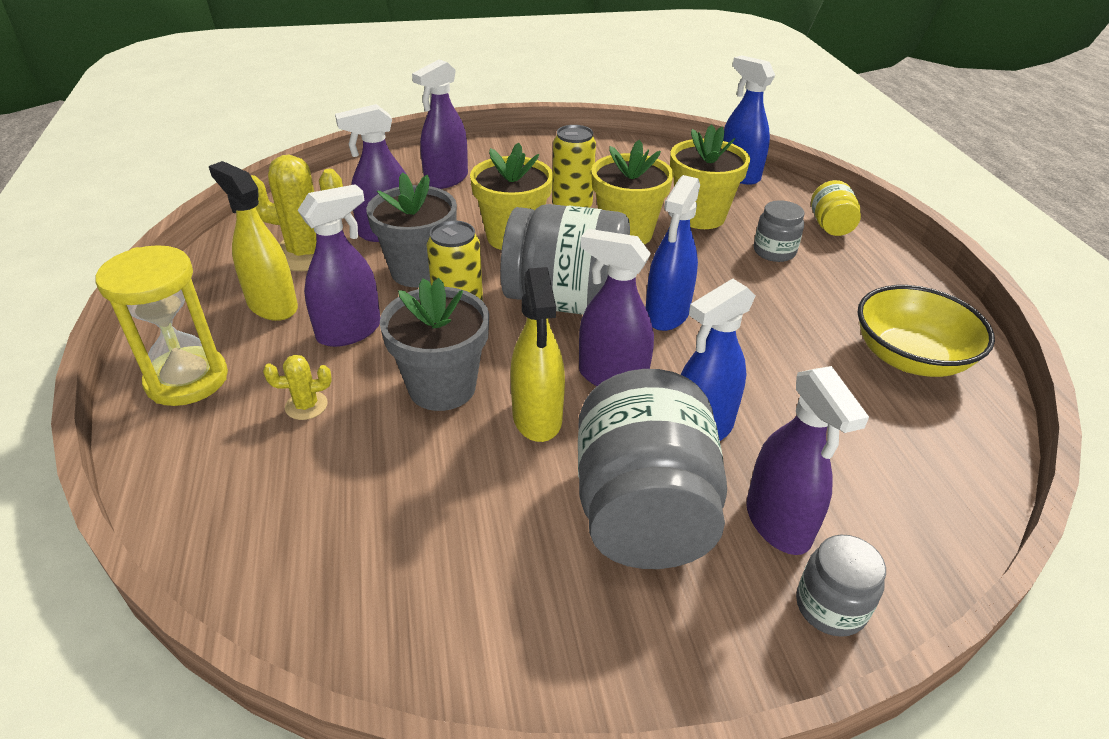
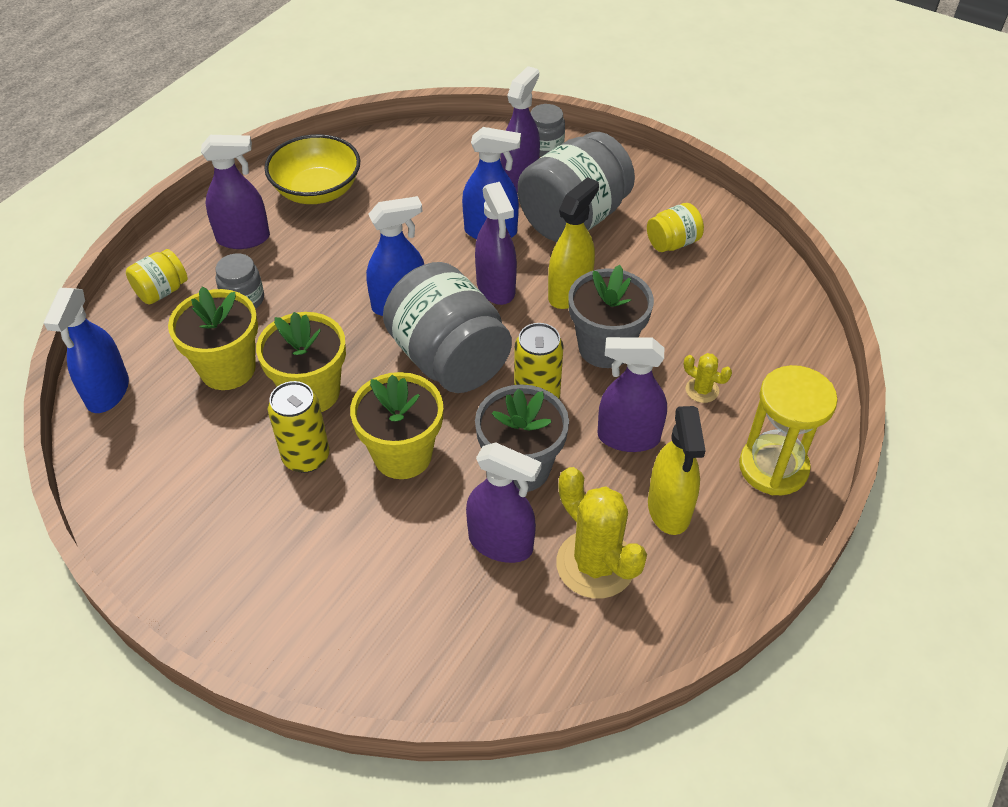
camera: 135 degrees left, 10 degrees up
purple spray bottle [412,59,468,189] -> purple spray bottle moved to [201,135,270,249]
none -> yellow jar [647,203,704,252]

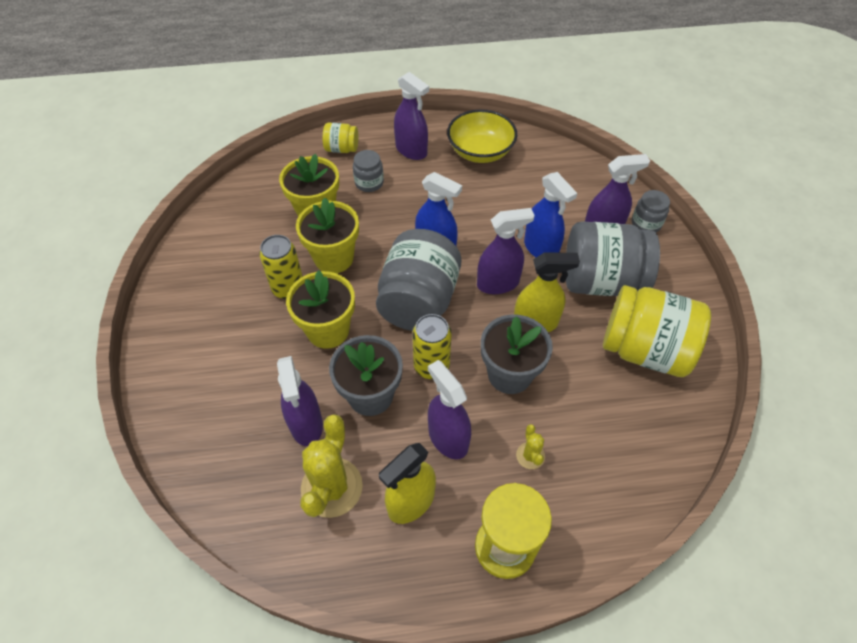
camera: 50 degrees right, 5 degrees up
blue spray bottle [43,288,129,413] -> none
purple spray bottle [475,182,517,305] -> purple spray bottle turned 135 degrees counterclockwise [477,208,535,294]
yellow jar [647,203,704,252] -> yellow jar [603,285,711,377], size x2.11

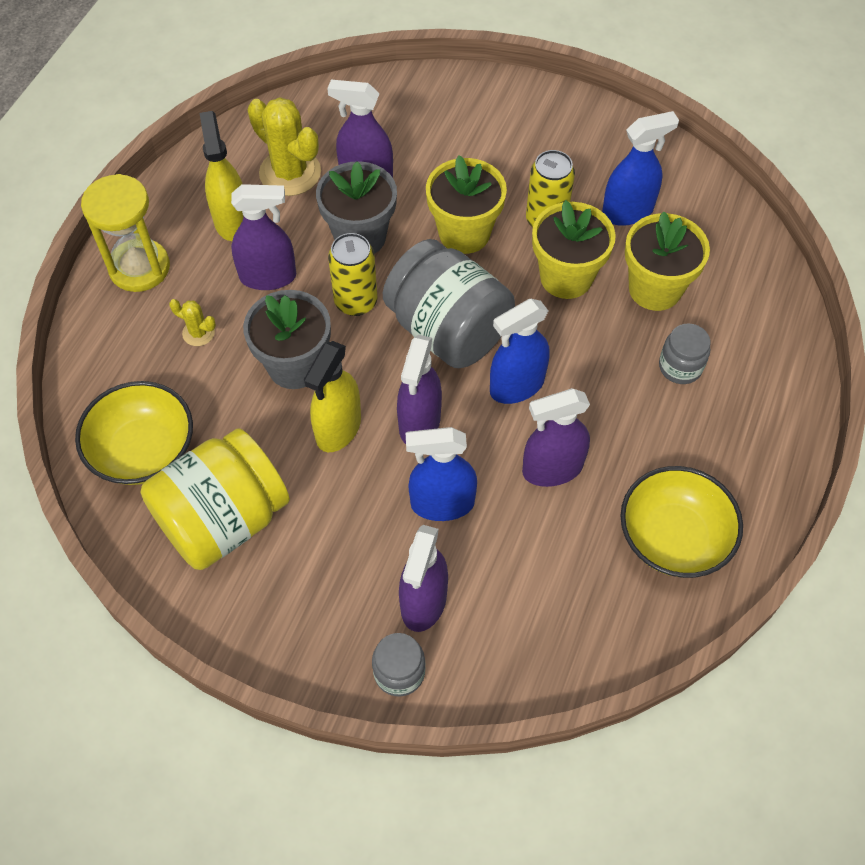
camera: 120 degrees right, 5 degrees up
yellow jar [323,122,358,153] -> none
purple spray bottle [394,72,429,160] -> purple spray bottle moved to [522,388,590,487]
grey jar [566,221,660,296] -> none
none -> yellow bowl [75,381,193,485]
none -> blue spray bottle [602,111,679,226]

